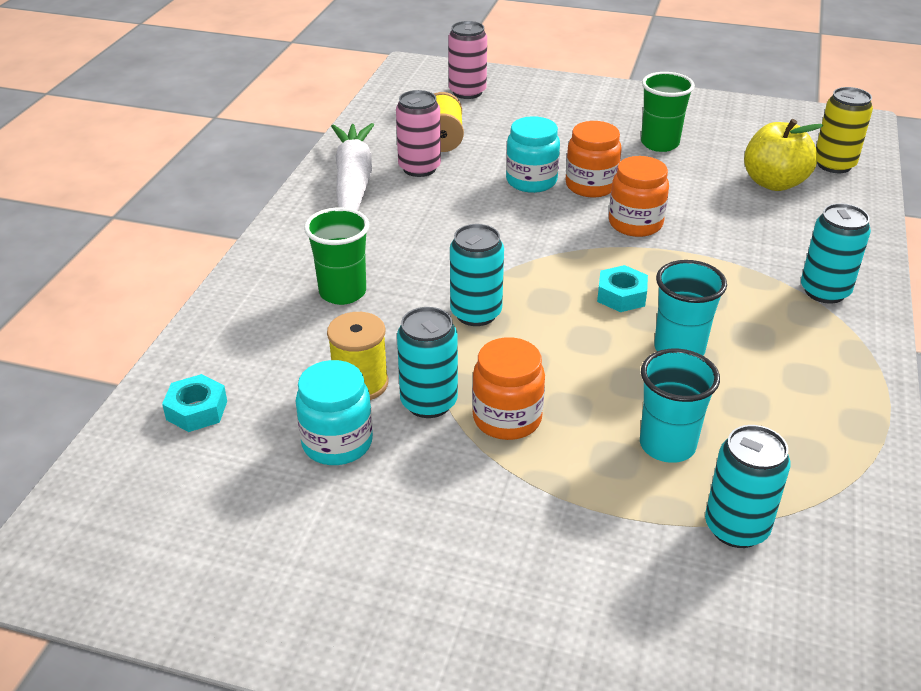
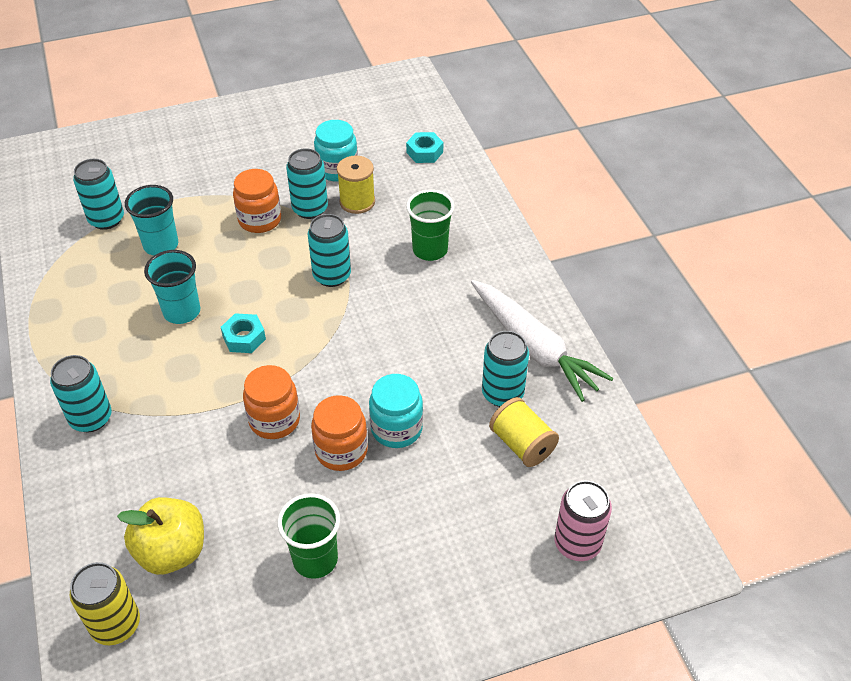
camera: 145 degrees right, 10 degrees up
pink can [396,90,441,177] -> turquoise can [482,331,529,407]

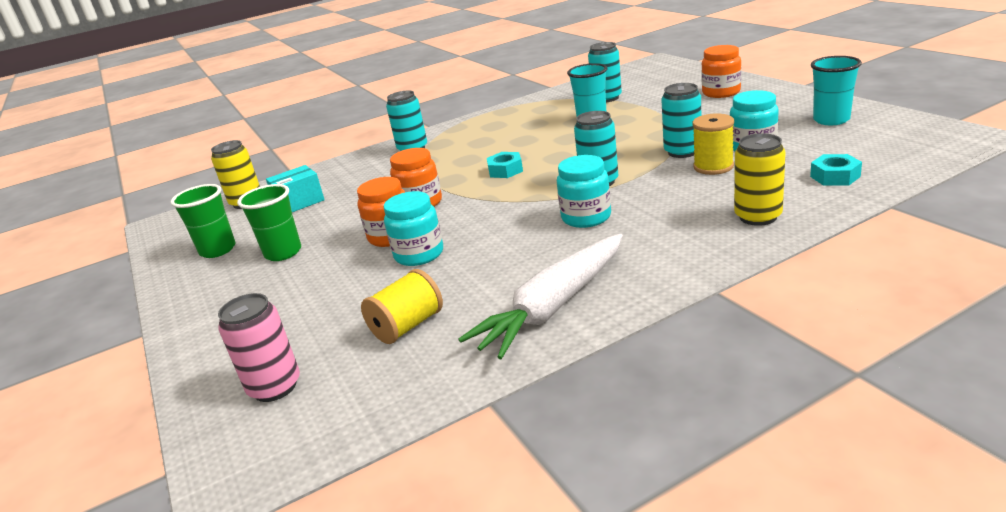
camera: 85 degrees right, 20 degrees down
yellow apple [117,497,204,575] -> turquoise box [266,165,325,212]
turquoise cup [144,250,200,324] -> turquoise cup moved to [811,56,862,125]
orange jar [233,169,281,233] -> orange jar moved to [701,45,741,98]
green cup [406,189,455,261] -> green cup moved to [170,184,235,258]
turquoise can [482,331,529,407] -> none
none -> turquoise jar [557,155,611,228]
none -> yellow can [734,133,786,226]

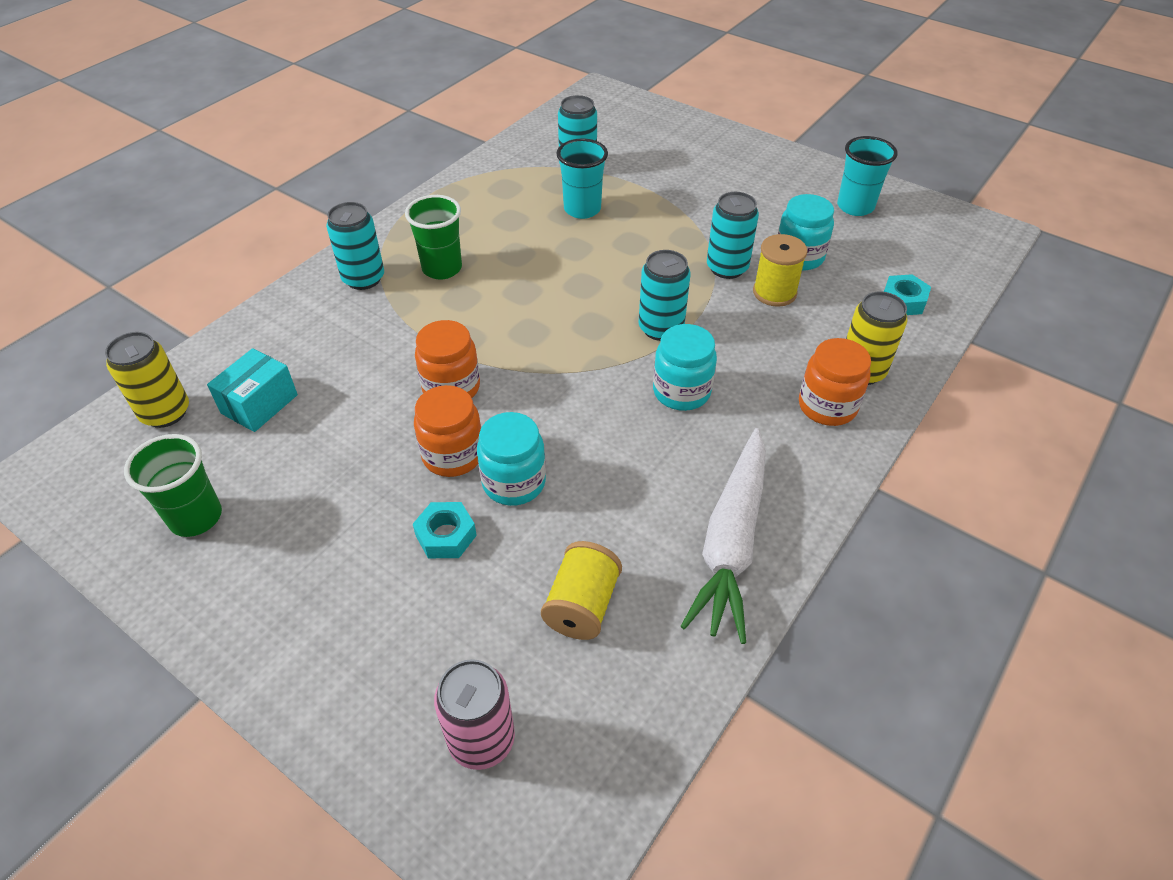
camera: 30 degrees left, 20 degrees up
green cup [237,184,301,261] -> green cup moved to [405,195,462,279]
turquoise nut [487,152,523,178] -> turquoise nut moved to [413,502,477,558]
orange jar [701,45,741,98] -> orange jar moved to [799,338,871,426]

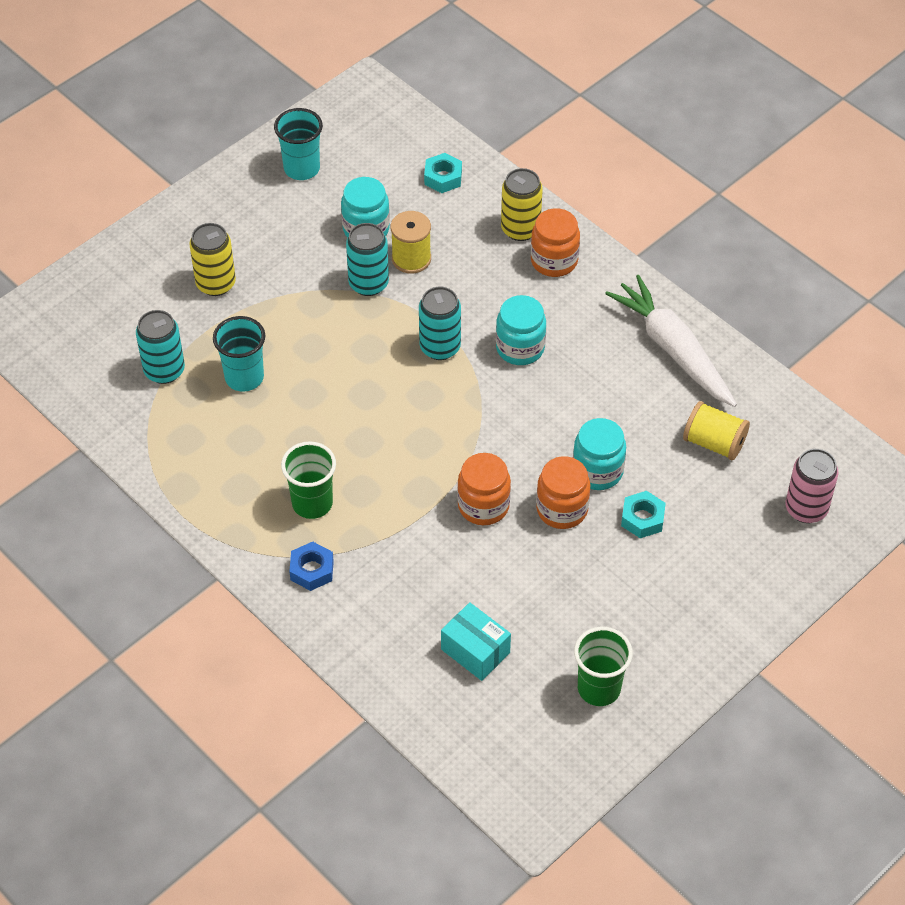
camera: 80 degrees left, 5 degrees up
yellow can [105,332,189,428] -> yellow can moved to [189,223,236,296]
turquoise can [326,202,384,290] -> blue nut [289,541,334,591]
white carrot [680,428,766,644] -> white carrot turned 150 degrees counterclockwise [605,275,737,407]

